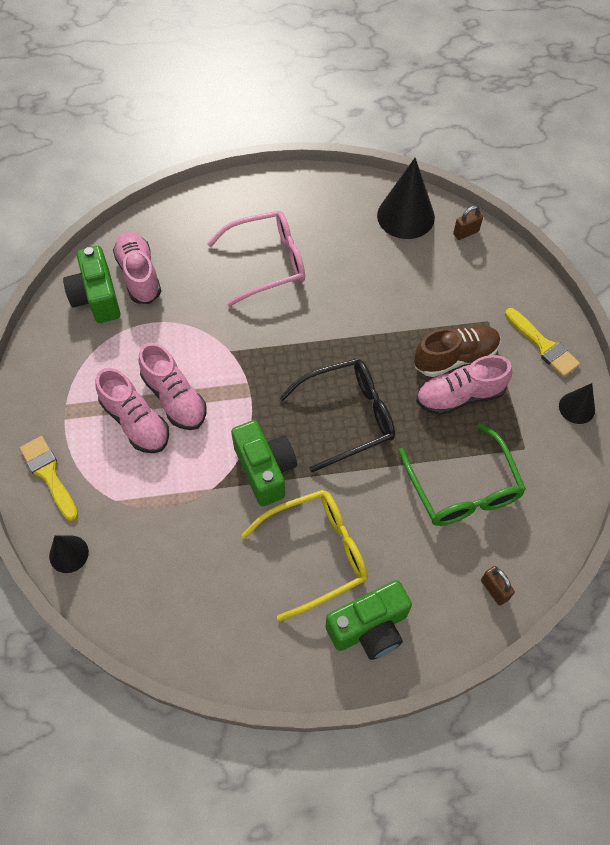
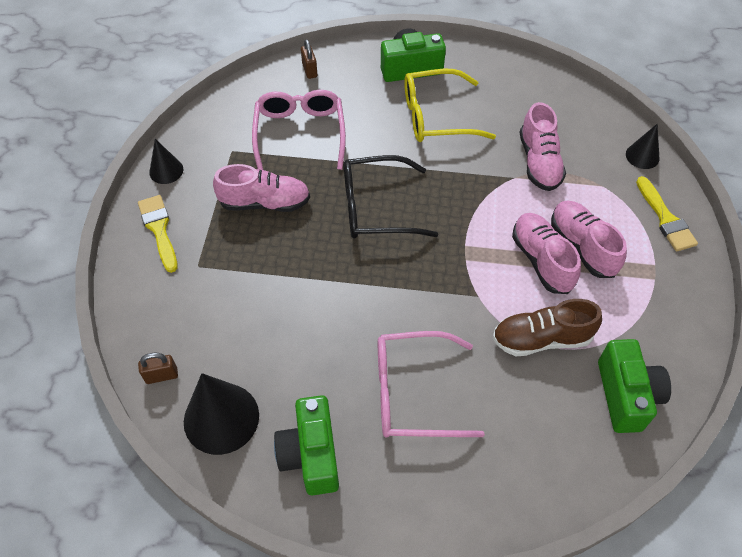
camera: 165 degrees left, 5 degrees down
pink shoe [113,231,161,304] -> pink shoe moved to [519,102,566,191]
green camera [231,420,297,506] -> green camera moved to [274,395,339,495]
green glasses [399,424,526,526] -> pink glasses [252,90,346,170]
brown shoe [414,326,501,377] -> brown shoe moved to [493,299,602,356]

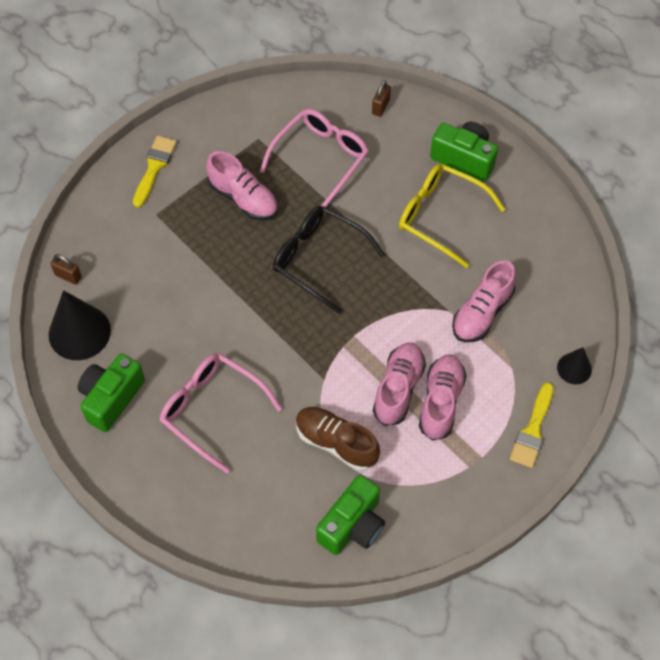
camera: 40 degrees right, 5 degrees up
black cone [149,139,183,184] -> none

